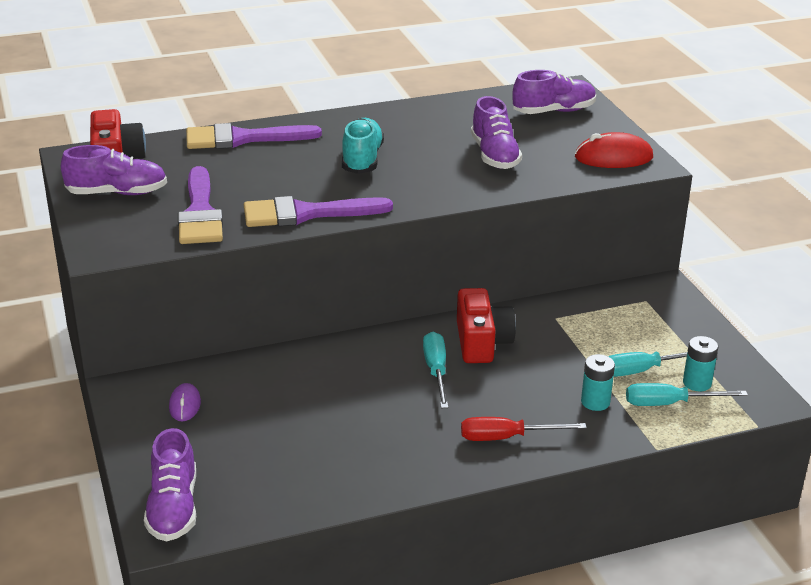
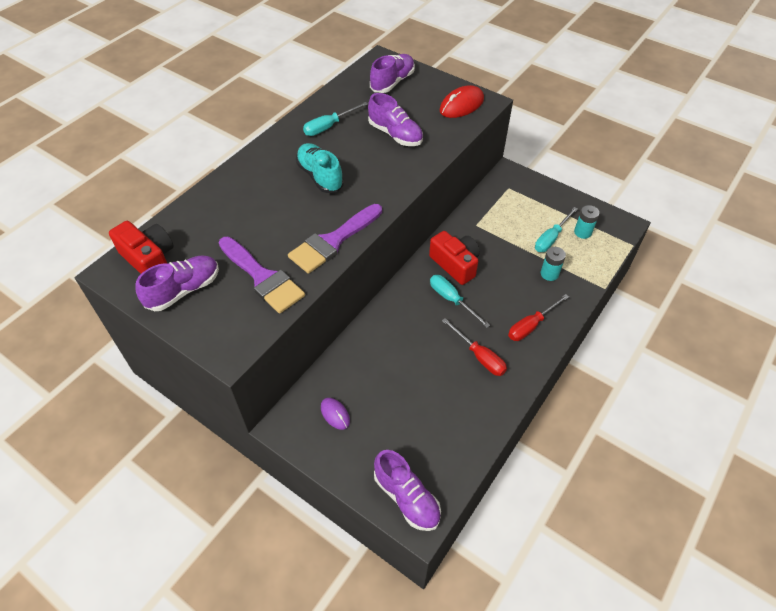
camera: 35 degrees left, 20 degrees up
purple brush [186,123,322,149] -> none
turquoise screwdriver [626,383,748,406] -> turquoise screwdriver moved to [303,102,368,136]
none -> red screwdriver [442,318,507,376]

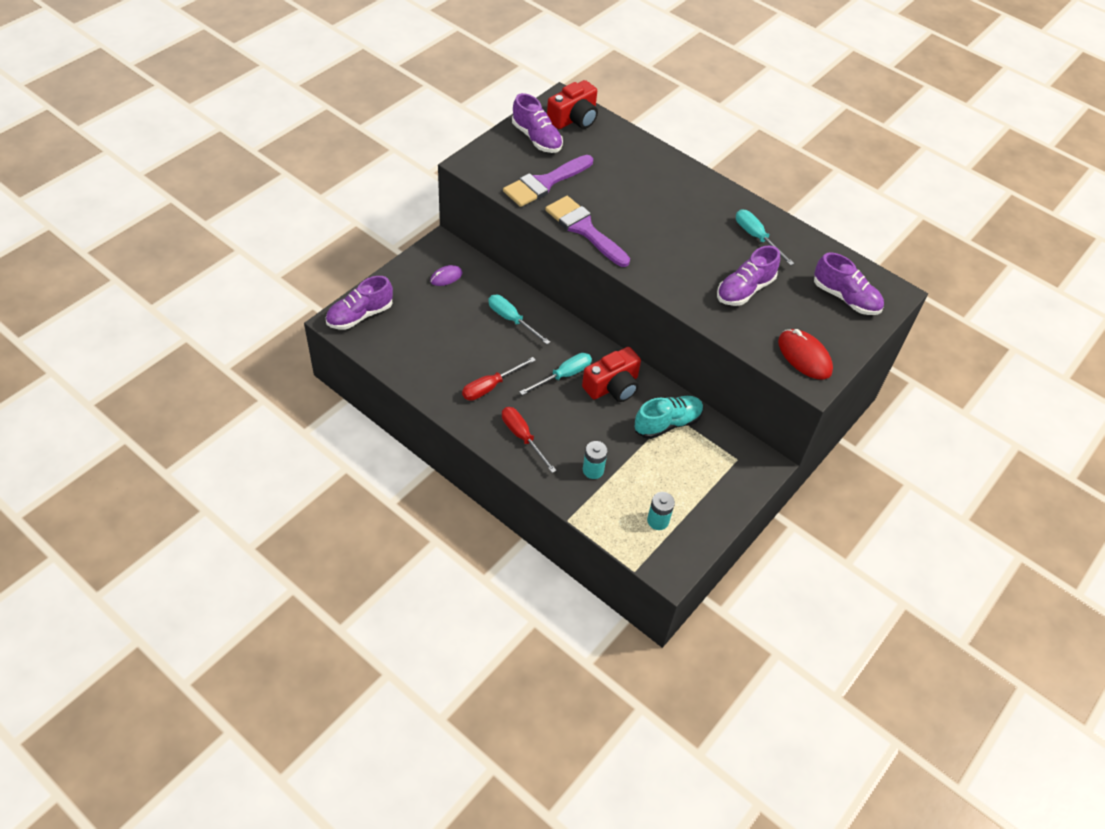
camera: 90 degrees right, 0 degrees up
turquoise shoe [296,143,344,193] -> turquoise shoe moved to [634,396,704,439]
turquoise screwdriver [535,207,578,252] -> turquoise screwdriver moved to [488,295,550,344]

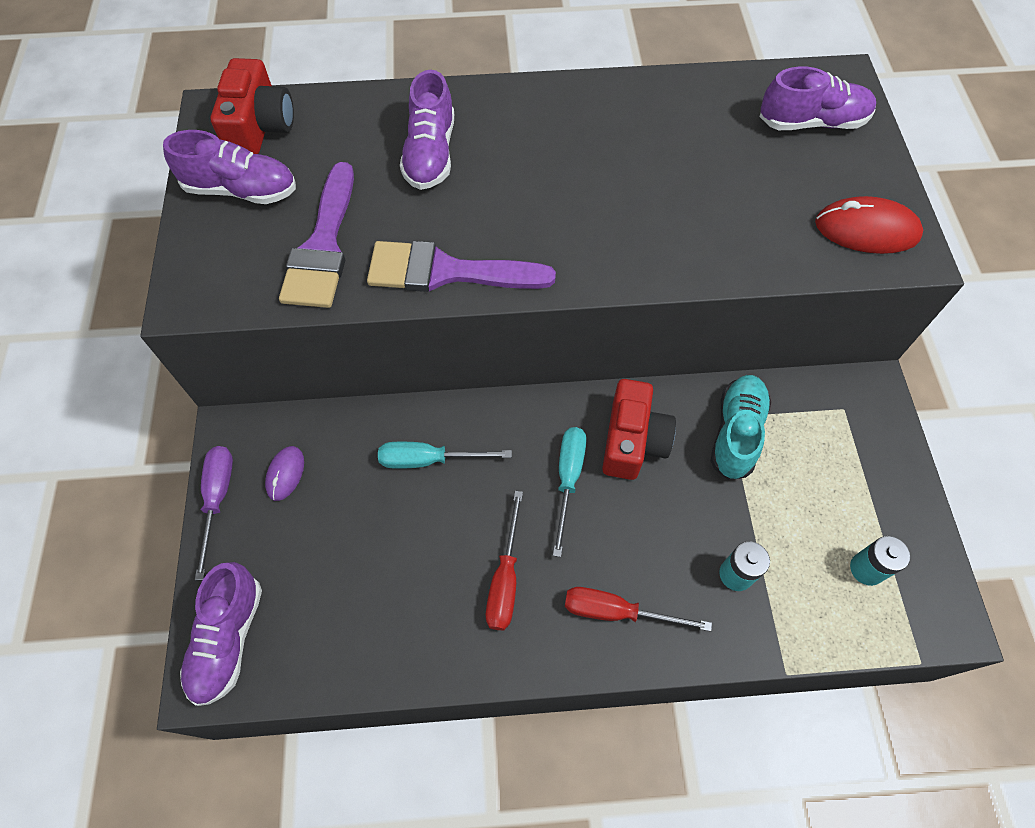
camera: 40 degrees left, 10 degrees up
purple shoe [717,245,780,306] -> purple shoe moved to [400,70,454,190]
turquoise screwdriver [736,209,794,266] -> none
none -> purple screwdriver [195,446,233,580]

